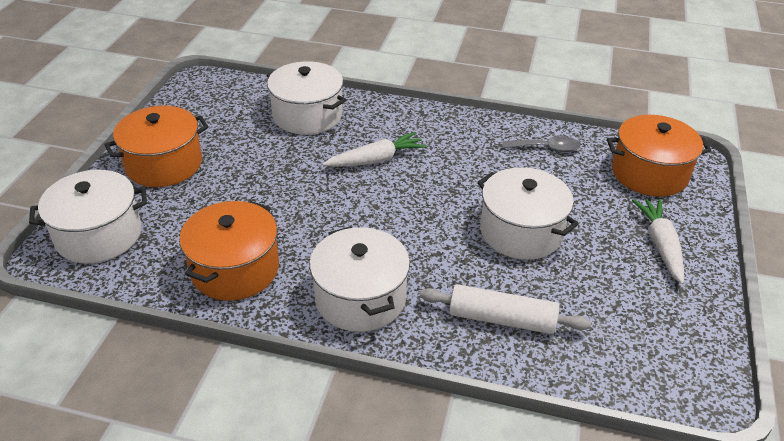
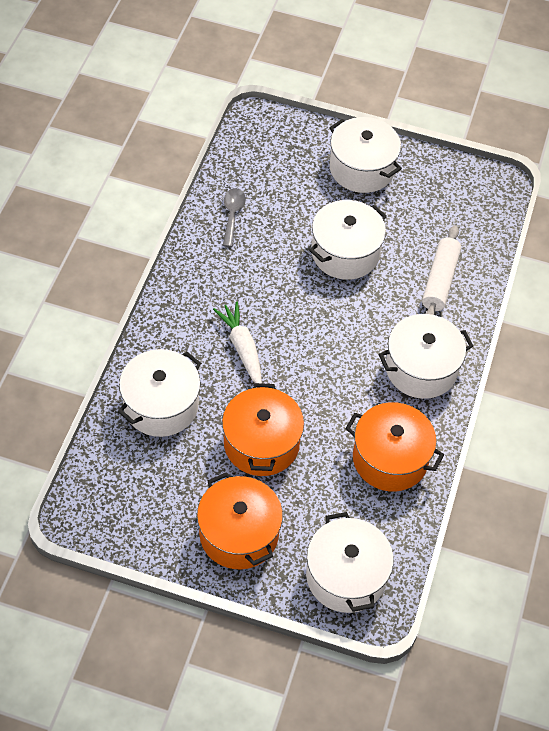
camera: 90 degrees left, 15 degrees up
orange pot [607,115,711,197] -> orange pot moved to [222,383,304,476]
white carrot [632,199,684,284] -> white pot [329,117,402,193]

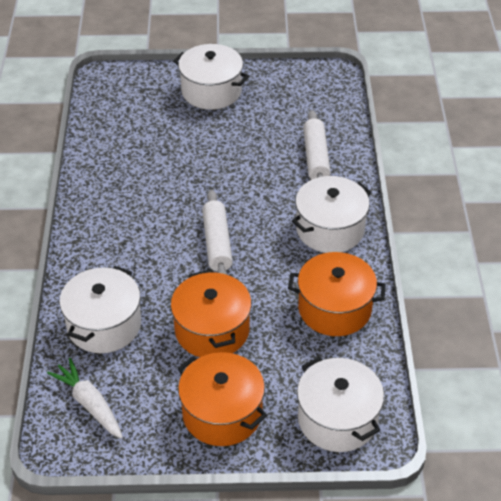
camera: 15 degrees left, 10 degrees down
white carrot [213,302,262,383] -> white carrot moved to [47,358,123,439]
grey spoon [223,188,246,247] -> none
white pot [309,200,387,280] -> none
none -> white rolling pin [202,190,233,275]

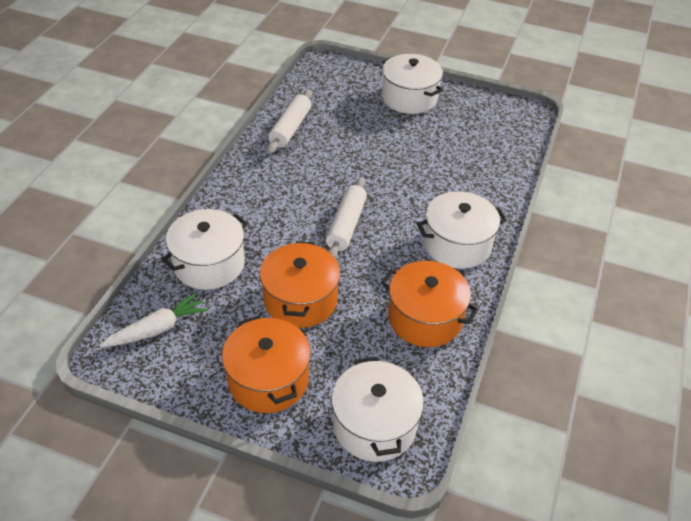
camera: 20 degrees right, 0 degrees up
white carrot [47,358,123,439] -> white carrot turned 75 degrees clockwise [100,292,209,347]
white rolling pin [303,110,331,180] -> white rolling pin moved to [267,90,312,154]

